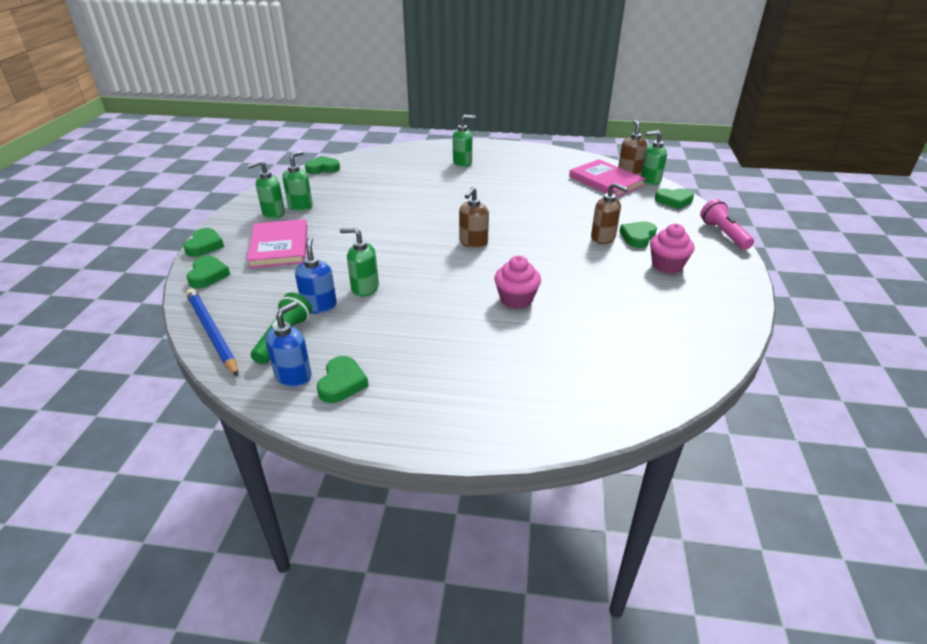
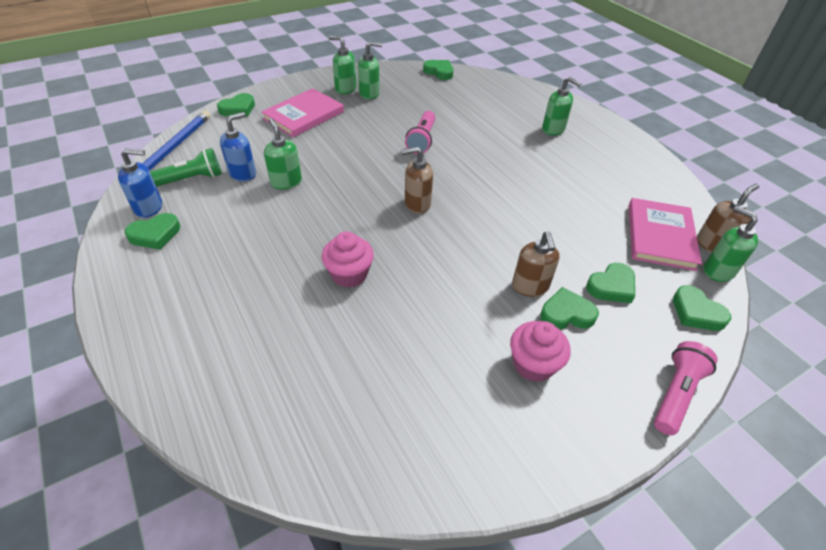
camera: 50 degrees right, 10 degrees up
green heart [183,228,224,257] -> green heart moved to [586,263,635,303]
none -> pink flashlight [405,111,436,154]

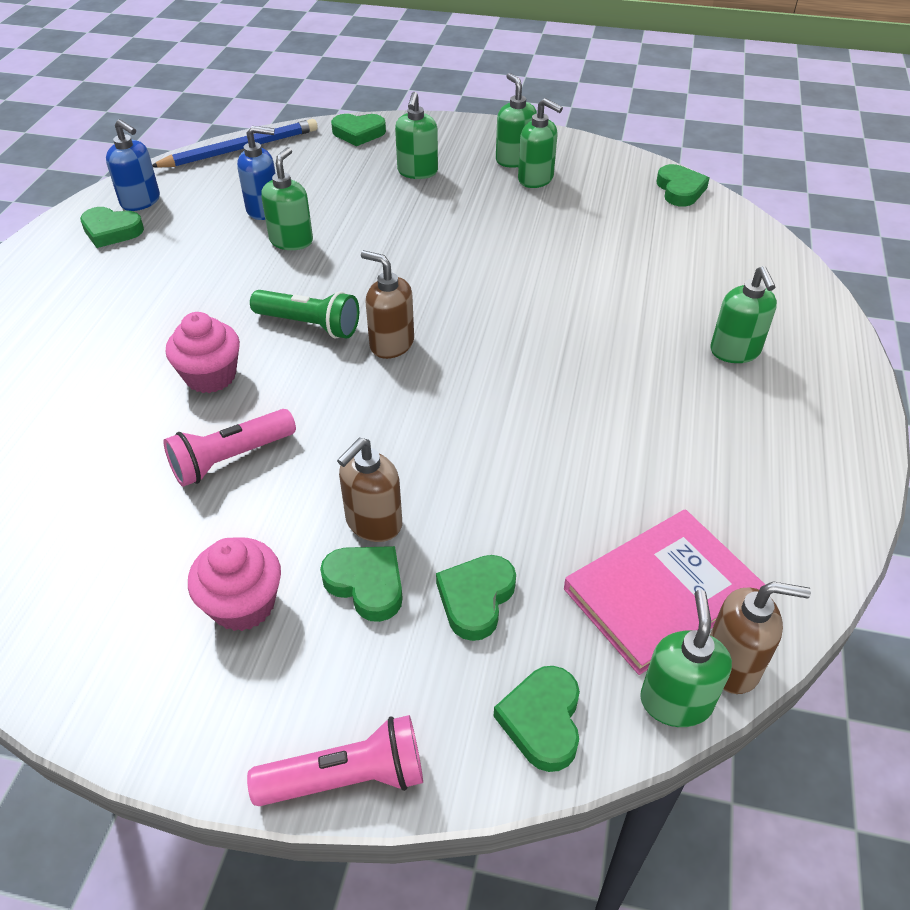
camera: 45 degrees right, 0 degrees up
green flashlight [150,148,222,187] -> green flashlight moved to [250,290,359,339]
pink book [261,88,344,138] -> green soap dispenser [395,92,438,179]
pink flashlight [405,111,436,154] -> pink flashlight moved to [163,409,296,487]
green heart [586,263,635,303] -> green heart turned 105 degrees clockwise [436,555,516,641]

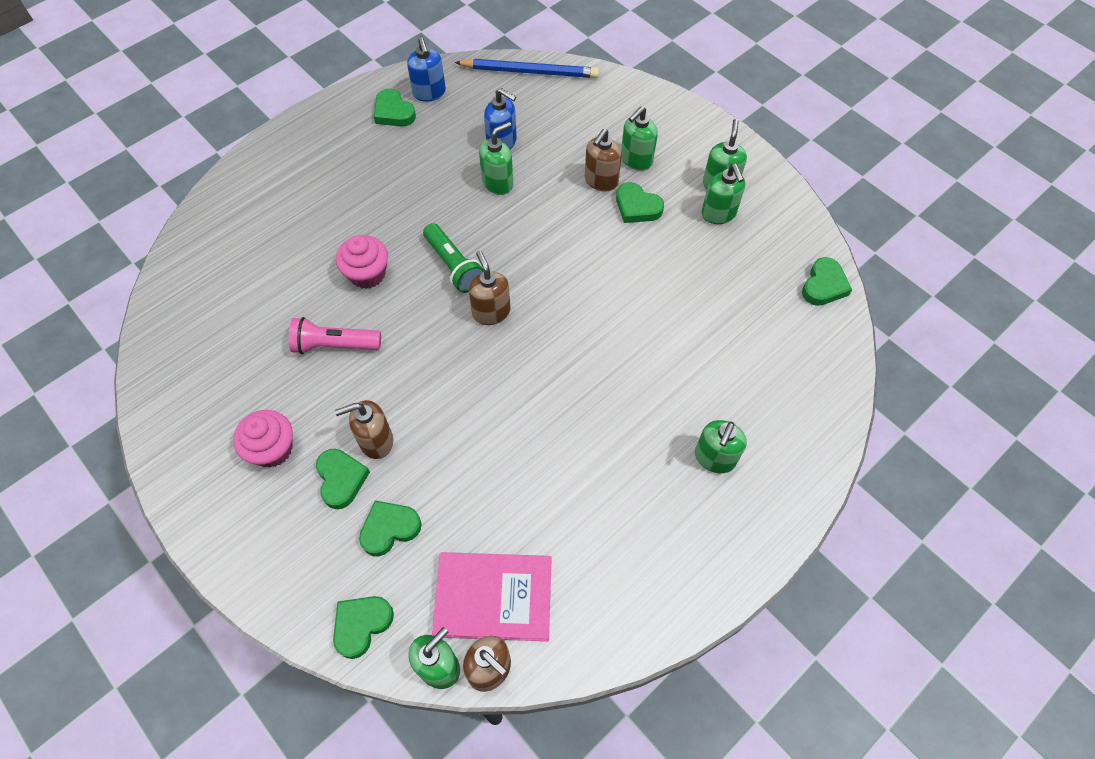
camera: 35 degrees right, 15 degrees up
pink flashlight [247,715,423,806] -> none
green heart [331,114,386,146] -> green heart moved to [616,182,664,223]
none -> brown soap dispenser [585,129,622,192]

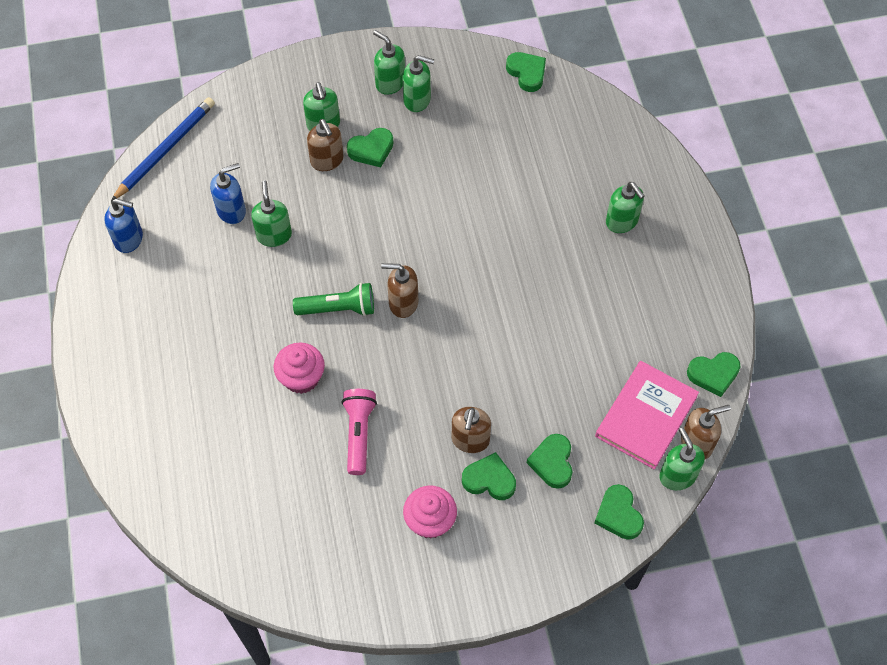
camera: 60 degrees left, 0 degrees up
pink flashlight [289,317,381,354] -> pink flashlight turned 150 degrees clockwise [342,389,377,475]
green heart [374,88,416,127] -> green heart moved to [687,352,741,397]

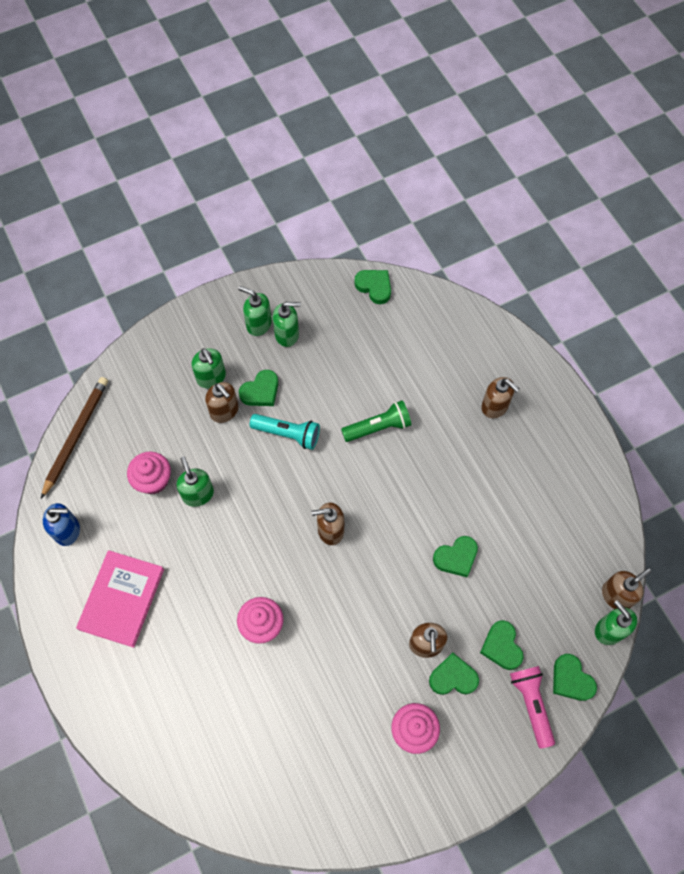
camera: 15 degrees left, 5 degrees up
blue pencil [111,97,215,201] -> brown pencil [41,377,108,499]
blue soap dispenser [210,163,246,224] -> pink cupcake [127,451,171,494]
green flashlight [293,283,374,316] -> green flashlight moved to [341,400,412,442]
pink flashlight [342,389,377,475] -> pink flashlight moved to [510,666,555,749]
pink book [595,361,699,470] -> pink book moved to [76,550,164,648]
green soap dispenser [606,182,644,233] -> brown soap dispenser [482,377,520,418]
green heart [687,352,741,397] -> green heart moved to [433,536,478,577]
none -> turquoise flashlight [250,414,320,450]

